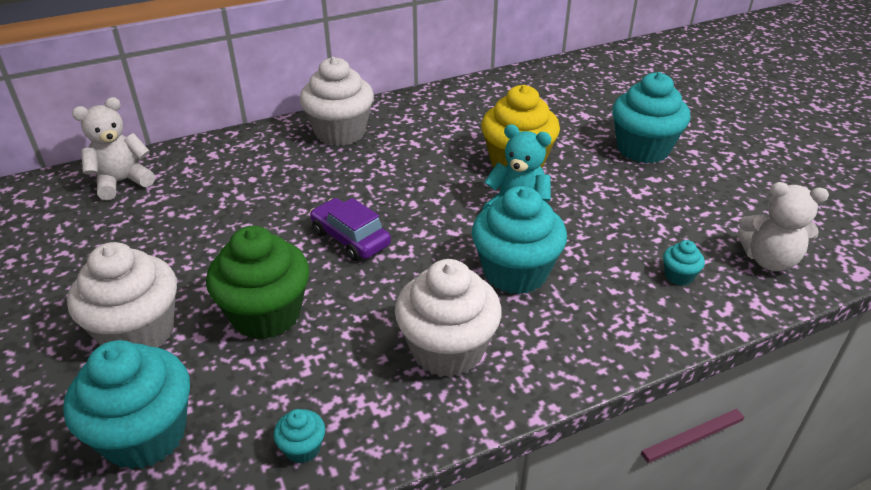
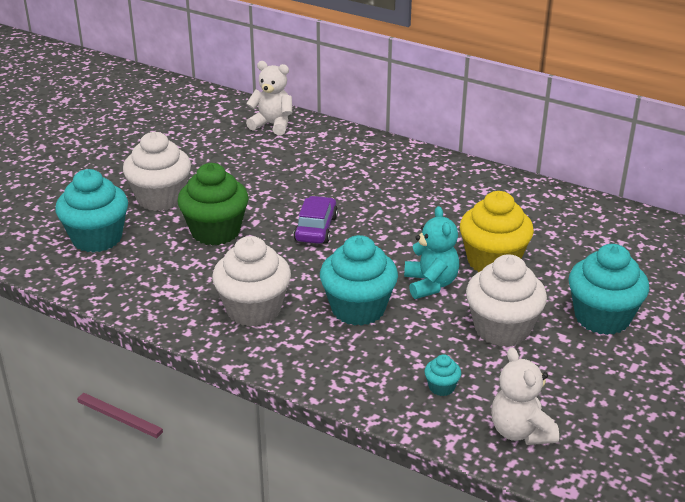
camera: 55 degrees right, 5 degrees down
turquoise cupcake [273,409,325,463] -> none
white cupcake [300,57,374,146] -> white cupcake moved to [466,254,547,347]

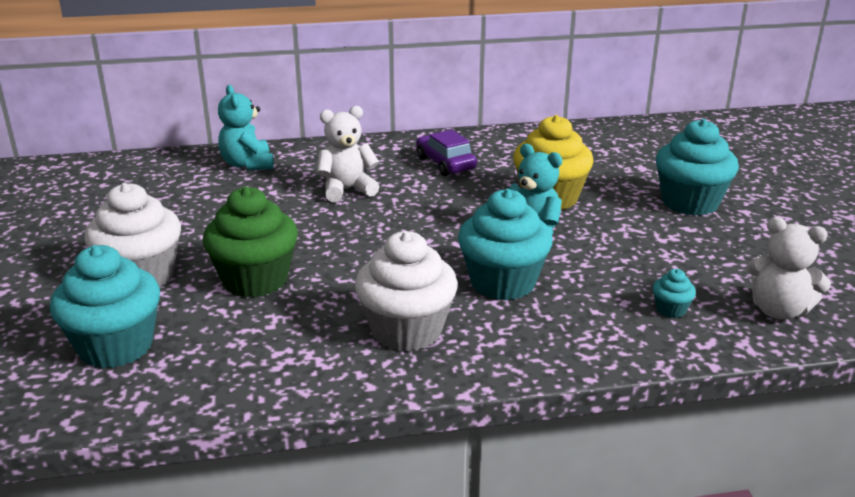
camera: 40 degrees left, 5 degrees down
white teddy bear [246,61,292,135] -> white teddy bear moved to [317,106,380,202]
purple car [294,196,338,244] -> purple car moved to [416,129,477,176]
white cupcake [466,254,547,347] -> none
none -> turquoise teddy bear [218,85,274,170]

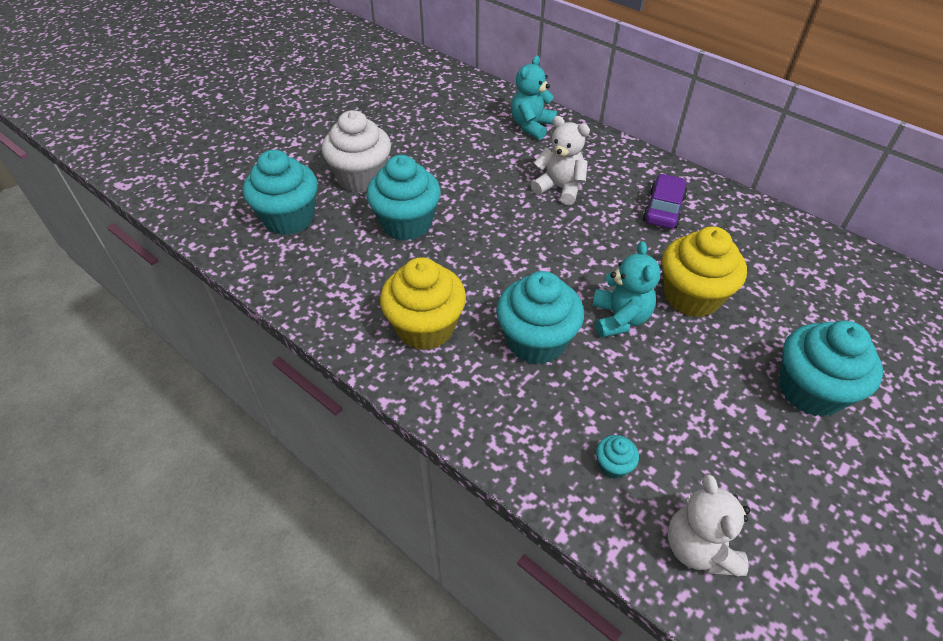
camera: 50 degrees right, 20 degrees up
green cupcake [203,186,298,298] -> turquoise cupcake [366,155,441,241]
white cupcake [355,231,458,351] -> yellow cupcake [380,257,466,350]

